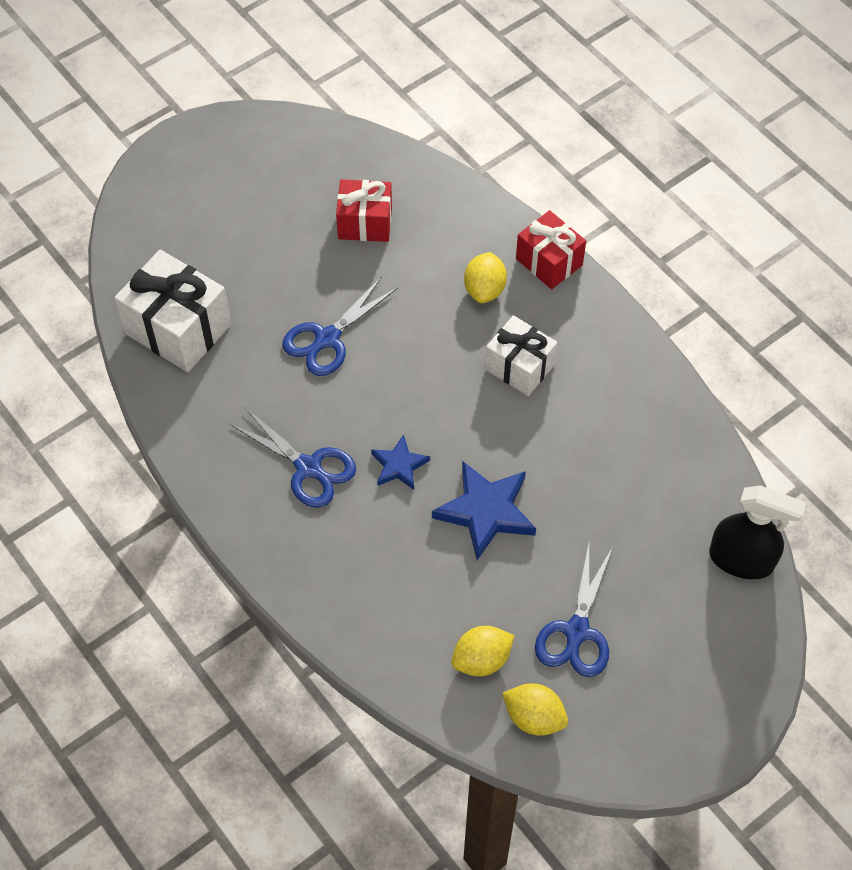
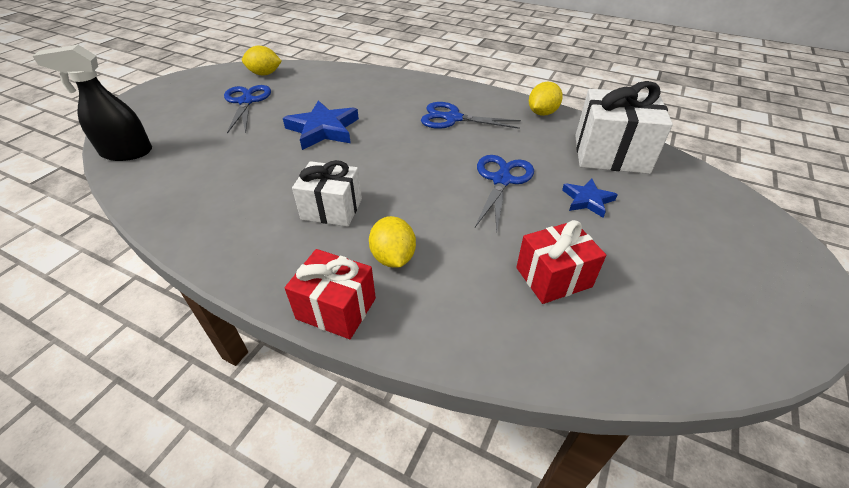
camera: 155 degrees right, 15 degrees down
blue star [371,434,430,490] -> blue star moved to [562,178,618,218]
yellow lemon [451,626,515,677] -> yellow lemon moved to [529,82,563,116]

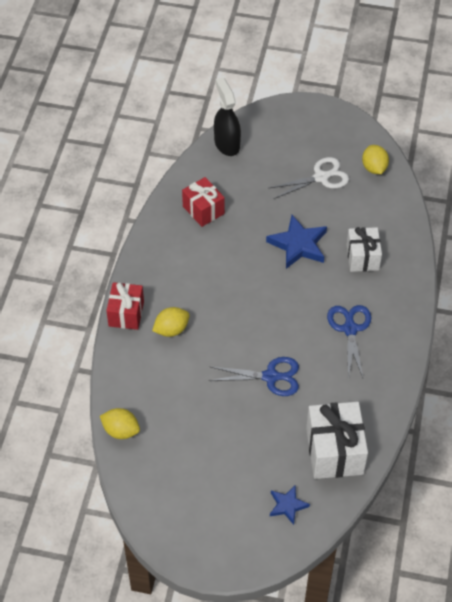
camera: 75 degrees right, 10 degrees up
blue scissors [224,85,271,134] -> white scissors [269,157,349,199]
white gift [292,160,362,227] -> white gift moved to [346,227,382,272]
red gift [516,220,606,304] -> red gift moved to [182,177,225,227]
yellow lemon [529,82,563,116] -> yellow lemon moved to [100,408,140,439]
blue star [562,178,618,218] -> blue star moved to [270,485,310,525]

